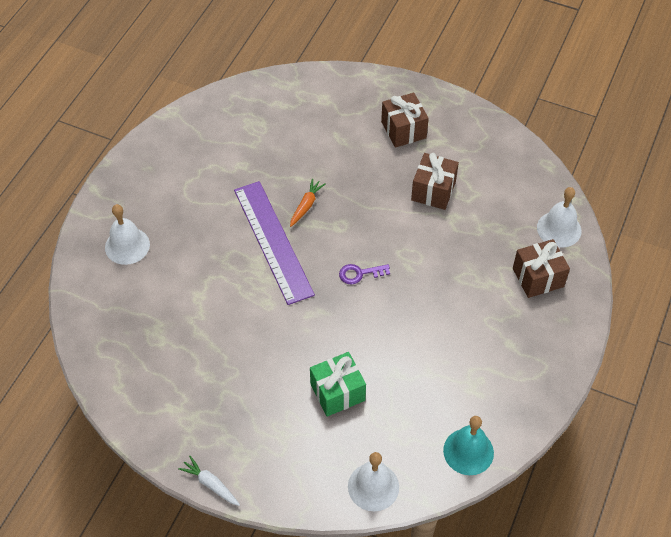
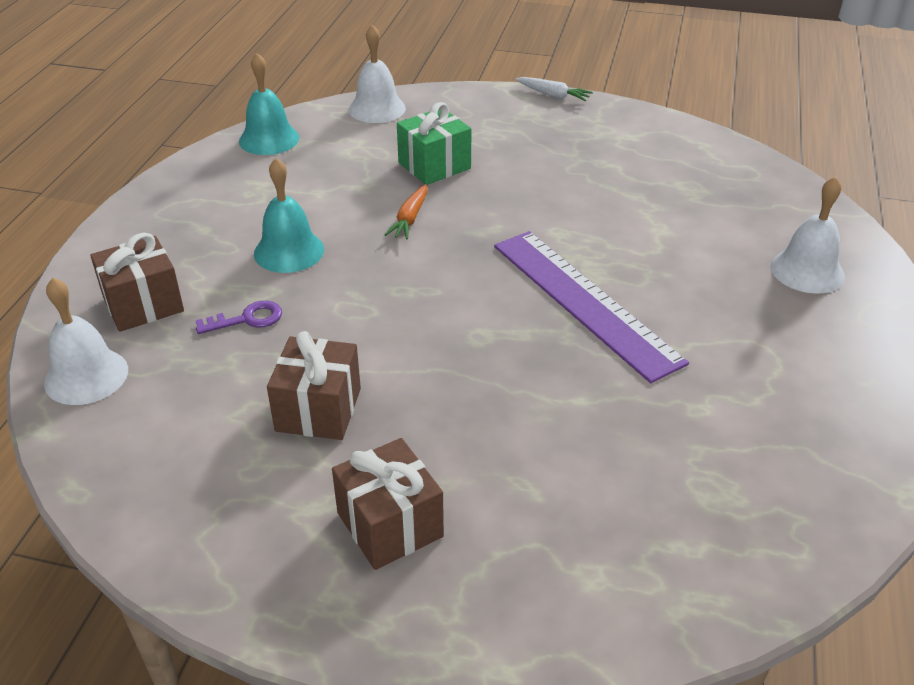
camera: 170 degrees right, 15 degrees down
orange carrot [290,178,326,227] -> orange carrot moved to [385,184,428,239]
purple key [339,264,390,284] -> purple key moved to [196,301,282,334]
none -> turquoise bell [254,158,324,273]

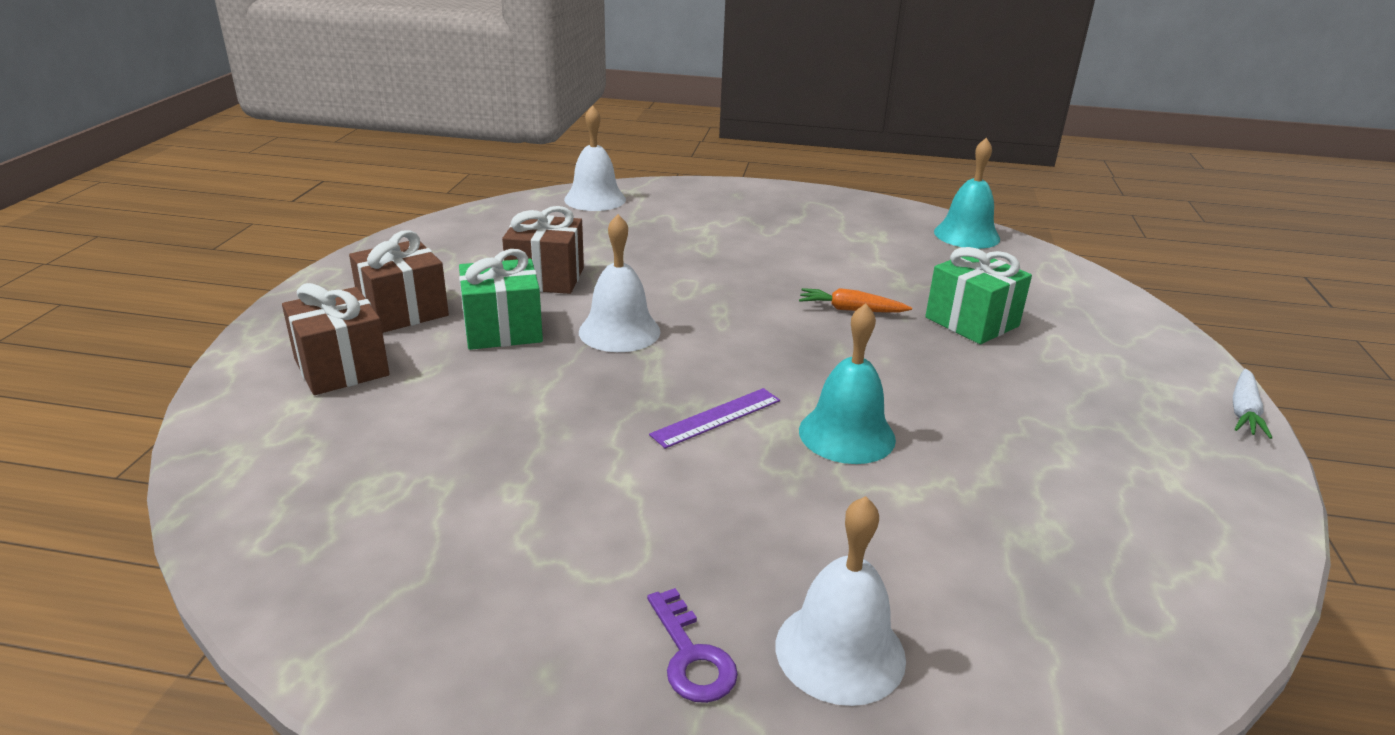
camera: 85 degrees right, 10 degrees down
brown gift [90,232,184,332] -> brown gift moved to [282,283,389,395]
purple key [196,301,282,334] -> purple key moved to [647,588,738,703]
turquoise bell [254,158,324,273] -> turquoise bell moved to [799,303,896,464]
white bell [349,25,406,123] -> white bell moved to [579,214,661,352]
purple ruler [494,231,689,383] -> purple ruler [649,388,780,449], size x0.46
none -> green gift [459,249,543,350]

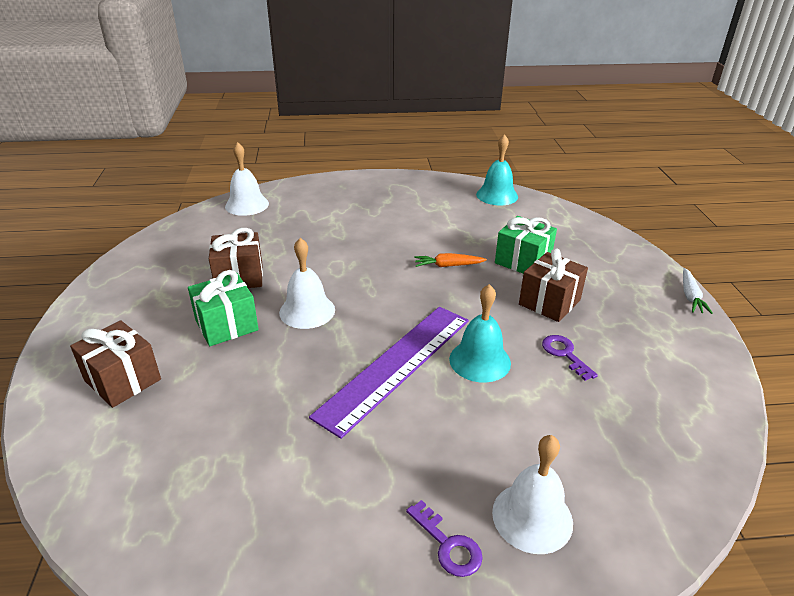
camera: 15 degrees left, 5 degrees up
brown gift [349,230,449,333] -> brown gift moved to [519,249,588,322]
purple ruler [649,388,780,449] -> purple ruler [309,307,469,439], size x2.19
none -> purple key [542,335,598,381]

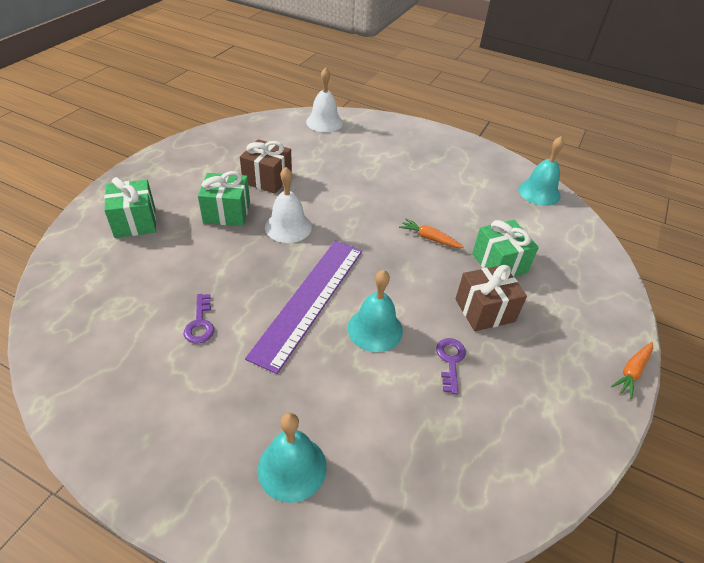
camera: 30 degrees right, 10 degrees up
brown gift [70,321,161,408] -> green gift [104,177,156,238]
purple ruler [309,307,469,439] -> purple ruler turned 45 degrees counterclockwise [245,241,362,374]
purple key [406,500,483,577] -> purple key moved to [184,294,214,344]
white bell [492,435,573,554] -> turquoise bell [258,413,327,503]
white carrot [683,268,713,314] -> orange carrot [611,342,653,399]

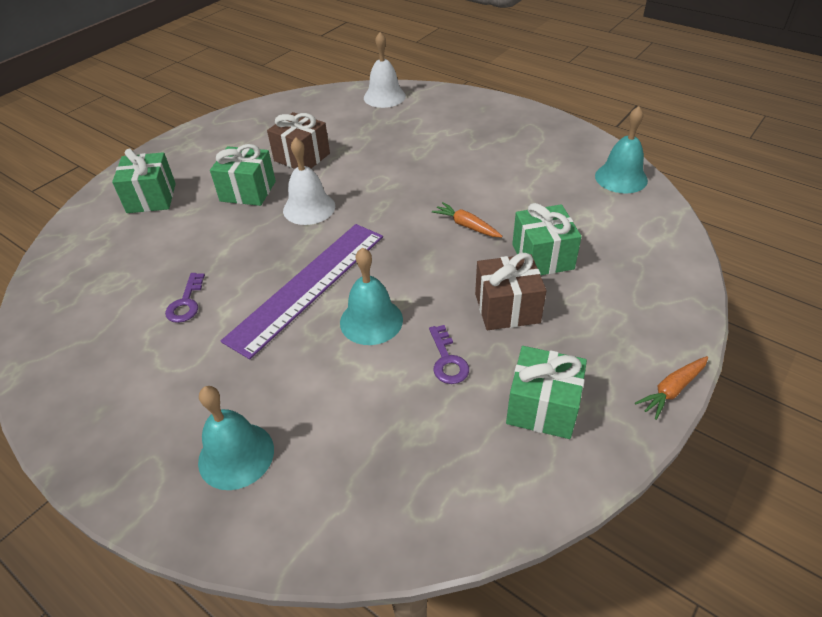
camera: 15 degrees right, 0 degrees up
purple key [436,338,466,394] -> purple key turned 150 degrees clockwise [429,325,469,384]
none -> green gift [506,346,587,439]

